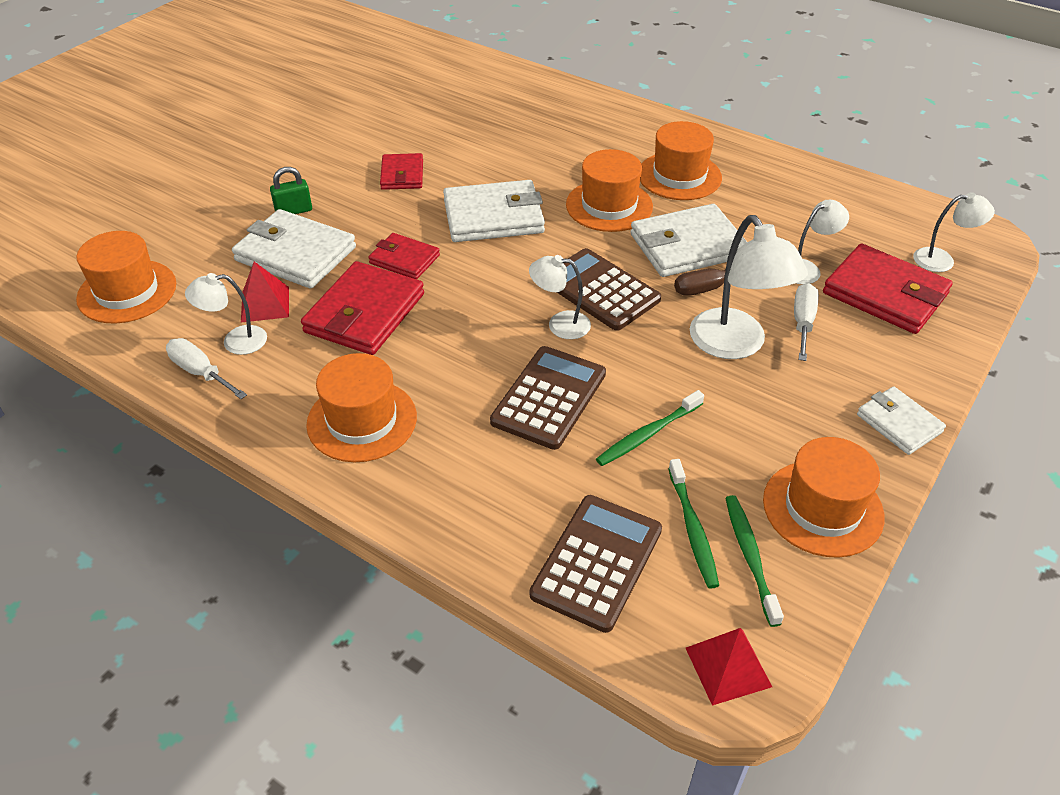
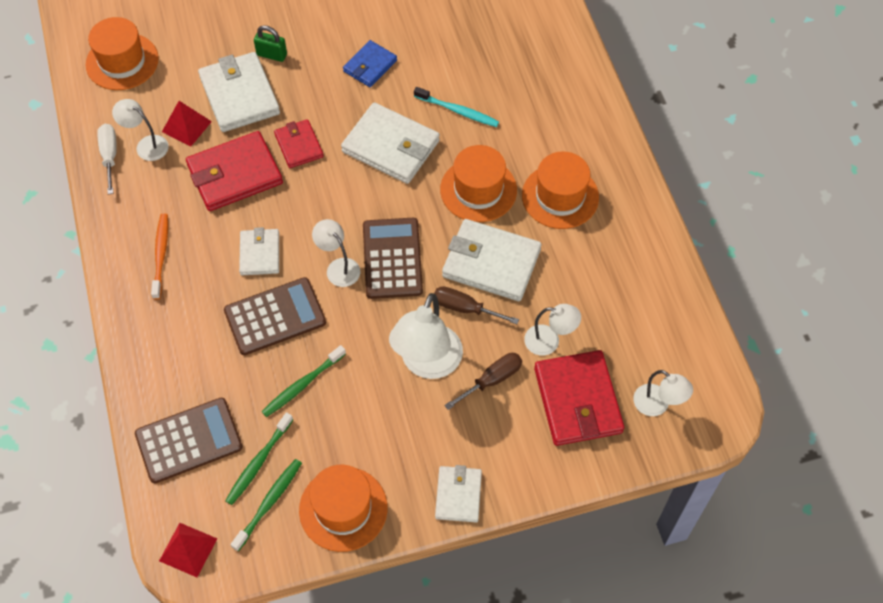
camera: 40 degrees right, 15 degrees up
orange hat [306,353,417,462] -> orange toothbrush [151,213,168,300]
red wallet [380,153,423,190] -> blue wallet [343,40,397,87]
green toothbrush [596,390,704,466] -> green toothbrush turned 45 degrees counterclockwise [262,345,346,417]
white screwdriver [794,283,819,361] -> brown screwdriver [444,353,522,410]
none -> white wallet [239,227,279,275]
none -> turquoise toothbrush [414,87,499,127]

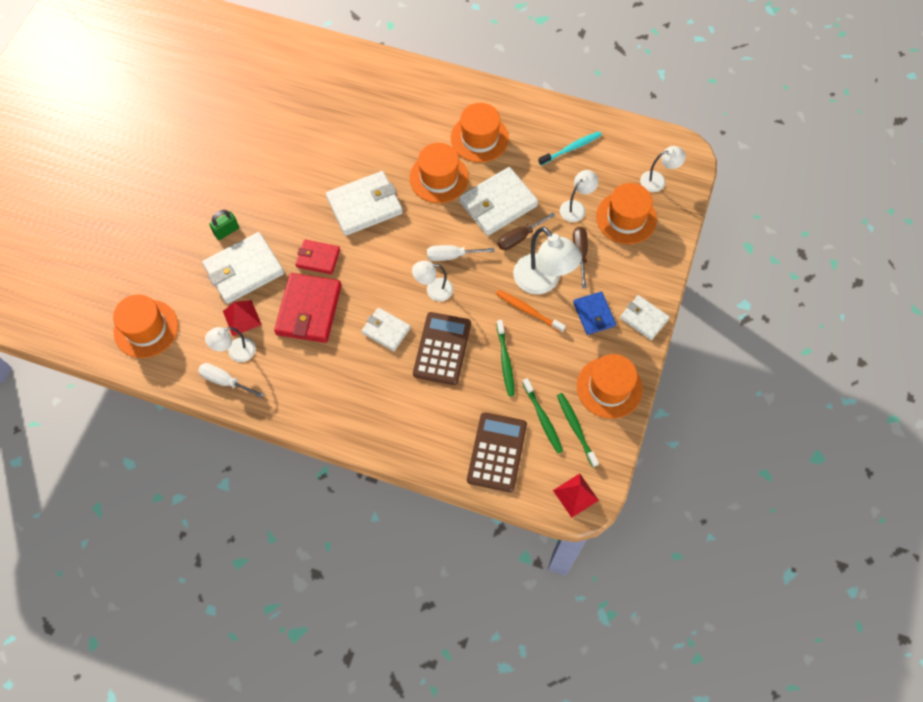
camera: 55 degrees left, 5 degrees up
orange toothbrush [151,213,168,300] -> orange toothbrush moved to [496,290,566,333]
white wallet [198,52,280,132] -> white wallet turned 45 degrees counterclockwise [202,232,284,304]
blue wallet [343,40,397,87] -> blue wallet moved to [573,292,616,335]
brown calculator [363,218,423,299] -> white screwdriver [427,245,495,261]
turquoise toothbrush [414,87,499,127] -> turquoise toothbrush moved to [538,131,602,165]
red wallet [534,350,624,446] -> orange hat [596,183,657,244]

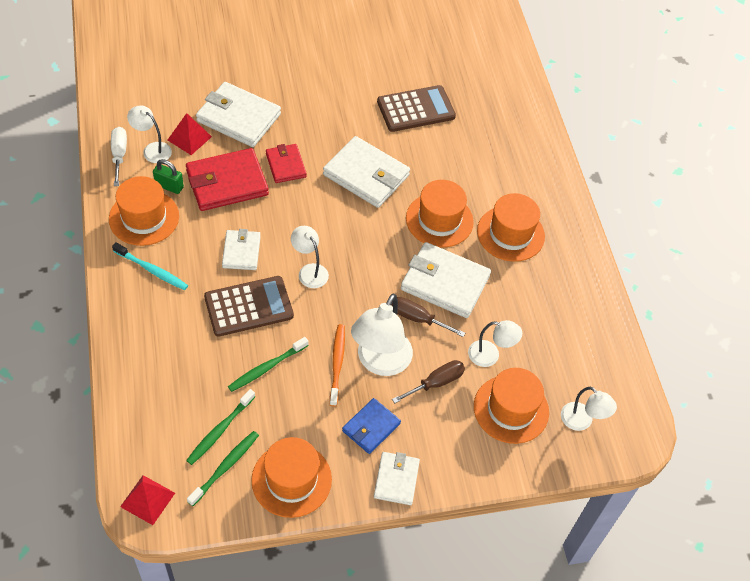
camera: 55 degrees right, 10 degrees down
orange hat [113,294,178,358] -> orange hat moved to [109,176,179,246]
green padlock [209,210,239,240] -> green padlock moved to [153,159,184,194]
white screwdriver [427,245,495,261] -> none
brown calculator [467,412,527,492] -> brown calculator moved to [377,85,456,132]
turquoise toothbrush [538,131,602,165] -> turquoise toothbrush moved to [112,242,188,290]

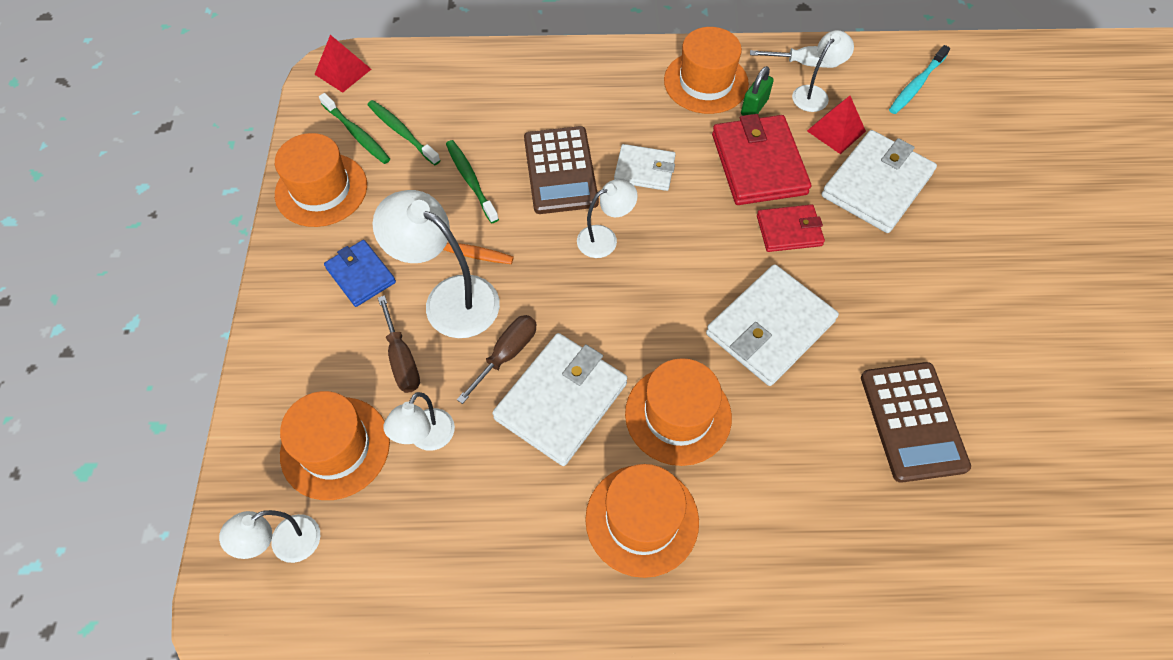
camera: 105 degrees right, 5 degrees up
turquoise toothbrush [112,242,188,290] -> turquoise toothbrush moved to [889,45,950,114]
white wallet [374,452,420,505] -> none

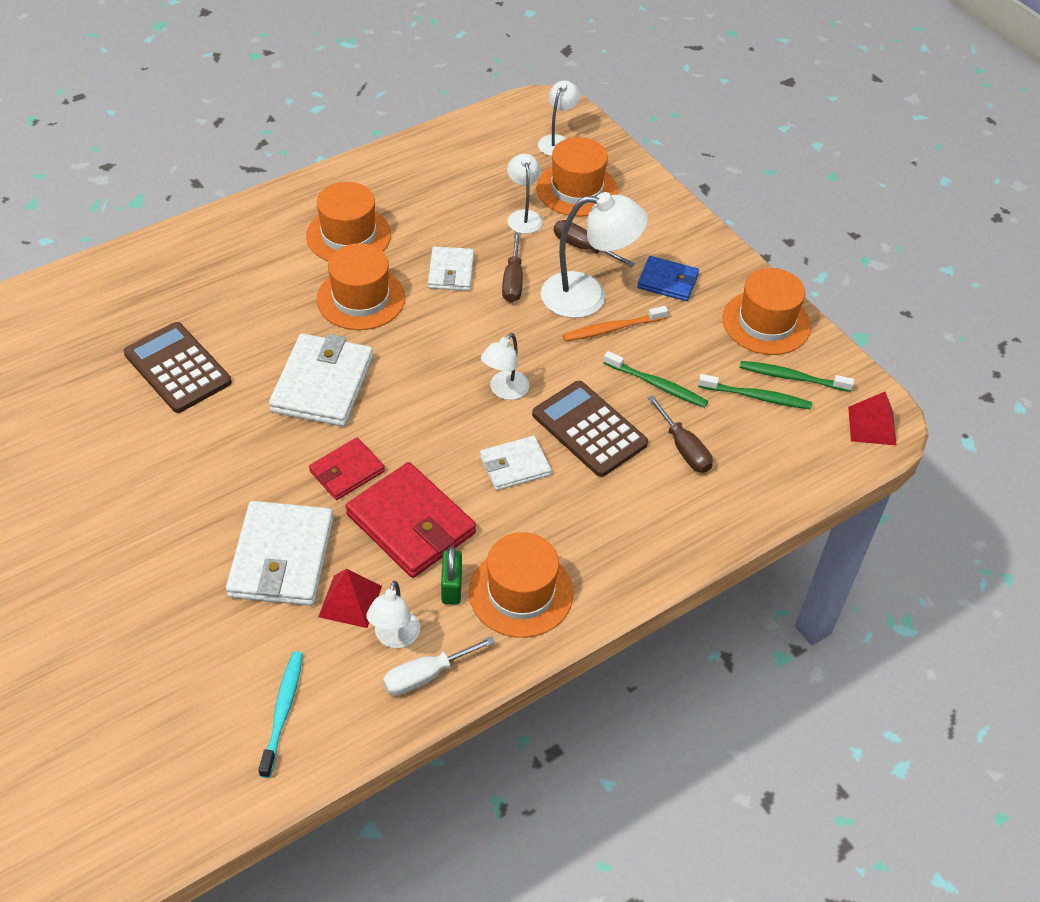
camera: 145 degrees right, 10 degrees down
white wallet [492,333,627,466] -> white wallet [428,246,474,291], size x0.59
none -> brown screwdriver [648,396,713,473]

